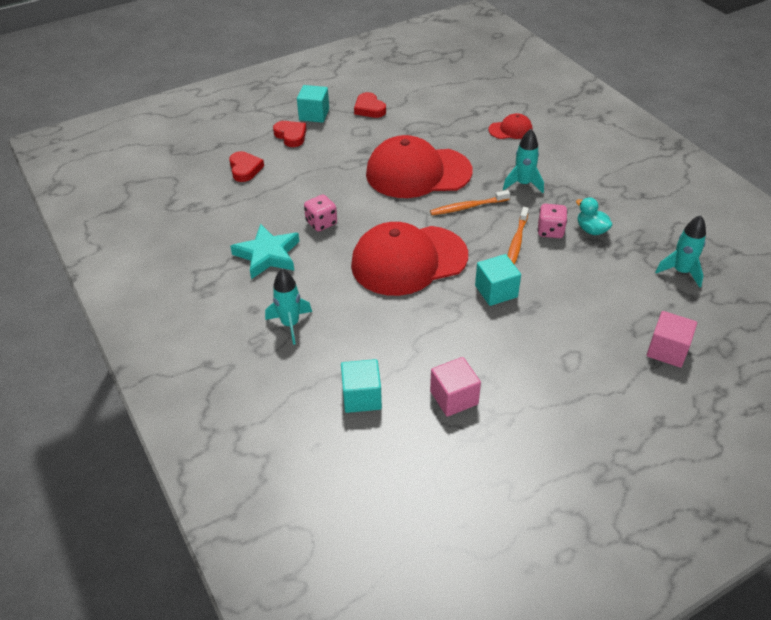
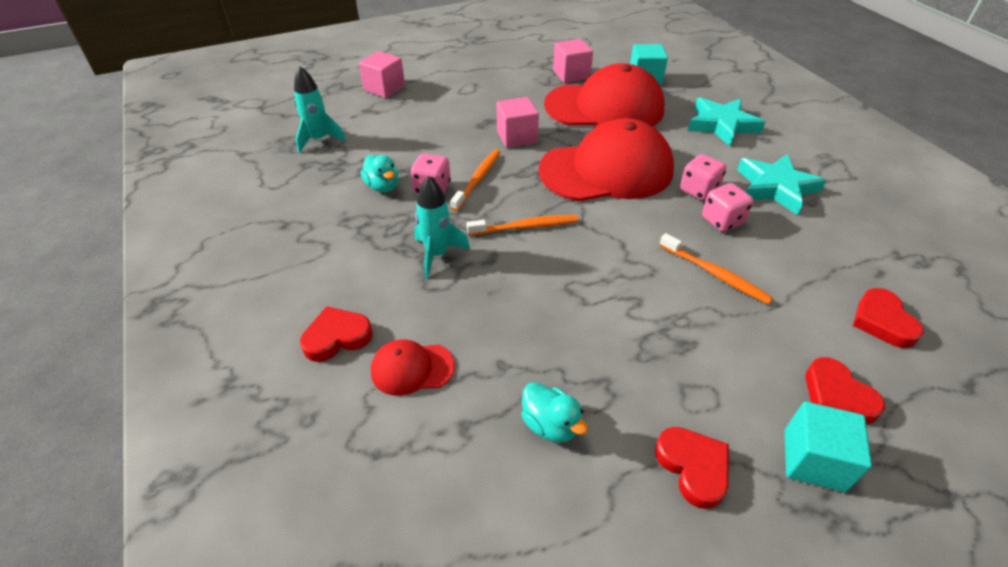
camera: 175 degrees left, 0 degrees up
turquoise rocket [265,268,312,345] -> turquoise star [688,97,765,146]
red cap [366,135,472,198] -> red cap moved to [544,63,664,127]
turquoise cube [475,254,521,306] -> pink cube [496,97,539,148]
none -> red heart [300,306,373,362]
none -> turquoise duck [521,382,588,443]
none -> orange toothbrush [659,233,773,304]
none -> pink dice [680,154,727,201]

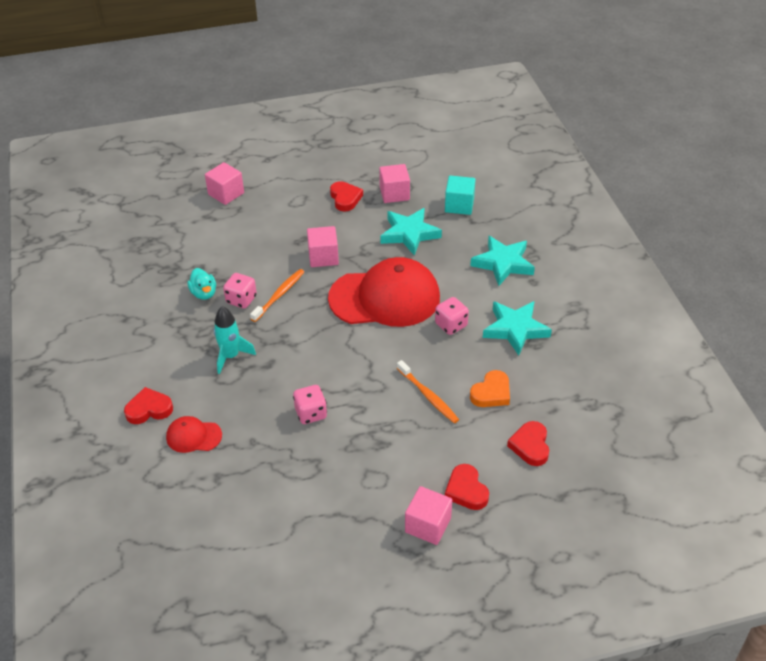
camera: 10 degrees right, 0 degrees up
turquoise rocket [294,66,346,153] -> none
orange toothbrush [466,215,579,236] -> none
turquoise duck [521,382,588,443] -> none
red cap [544,63,664,127] -> turquoise star [380,208,442,256]
red heart [655,427,729,509] -> red heart moved to [330,181,363,211]
pink dice [702,183,753,232] -> pink dice moved to [293,385,327,424]
turquoise cube [785,402,872,492] -> pink cube [405,486,452,545]
none -> orange heart [470,370,510,407]

